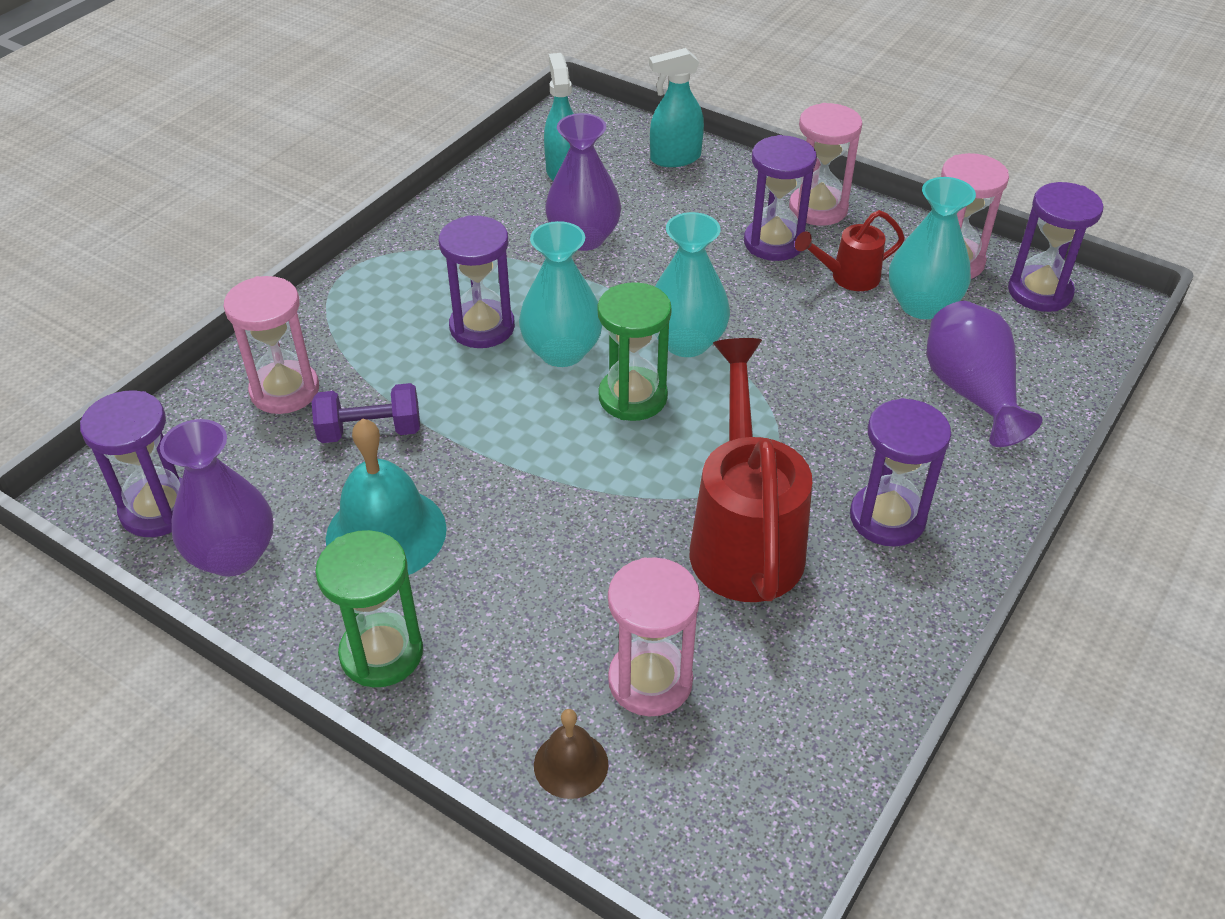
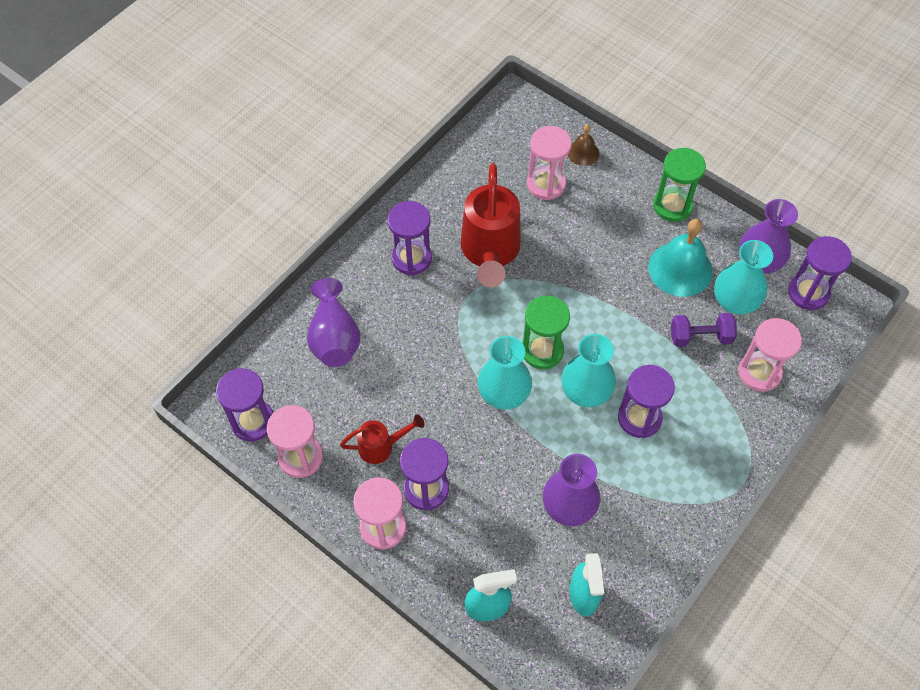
camera: 175 degrees left, 15 degrees up
turquoise vase [889,177,976,319] -> turquoise vase moved to [714,240,773,314]

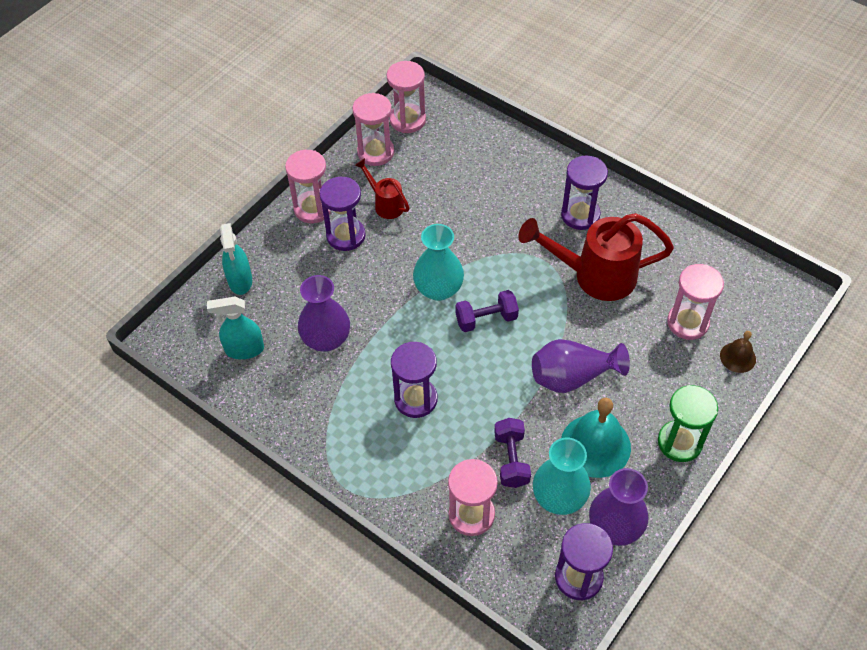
camera: 90 degrees right, 5 degrees down
purple hourglass [216,368,273,441] -> pink hourglass [387,61,426,133]
purple vase [307,278,360,367] -> purple vase moved to [532,339,630,393]
red watering can [340,414,425,464] -> red watering can turned 150 degrees clockwise [355,158,410,219]
green hourglass [522,296,570,369] -> purple dumbbell [455,290,519,332]
turquoise vase [561,334,616,407] -> none

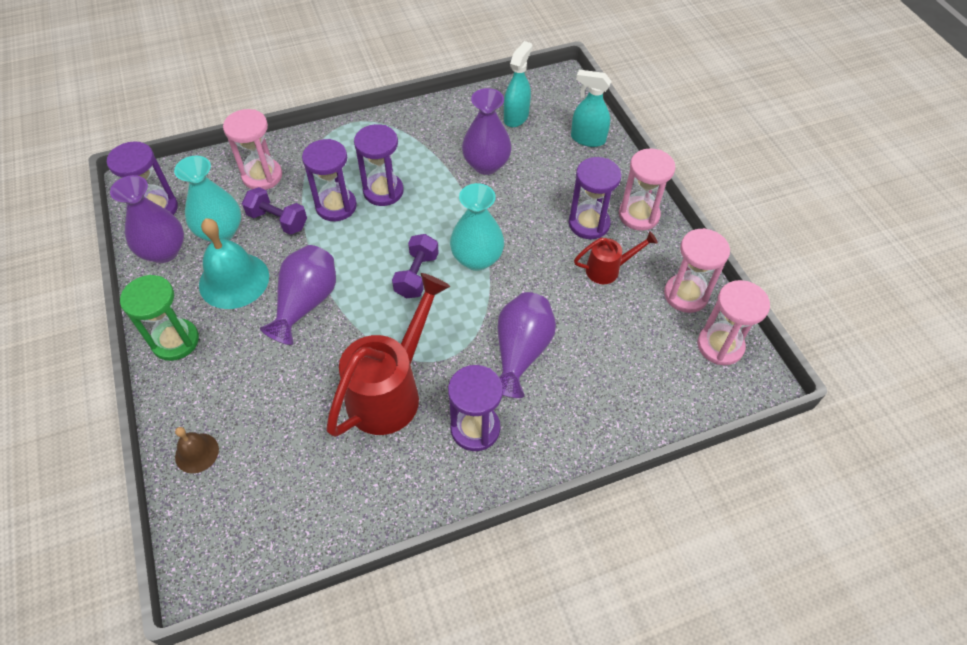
camera: 120 degrees right, 0 degrees up
pink hourglass [667,264,724,340] -> none
none -> purple hourglass [302,139,357,221]
none -> purple vase [498,292,556,398]

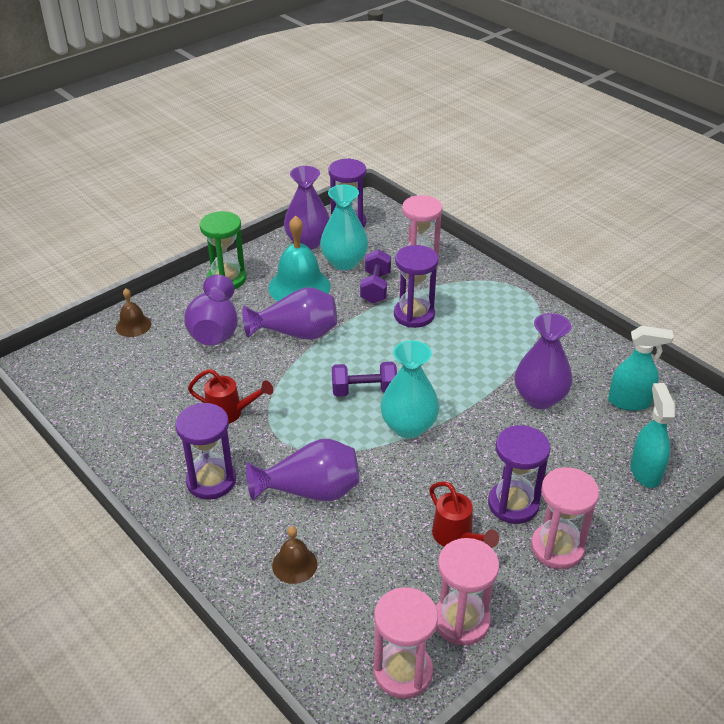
camera: 70 degrees right, 15 degrees down
red watering can [326,273,450,437] -> red watering can [188,369,273,424], size x0.51
purple hourglass [354,124,404,206] -> none
none -> purple vase [184,274,238,345]
none -> brown bell [272,526,317,584]

